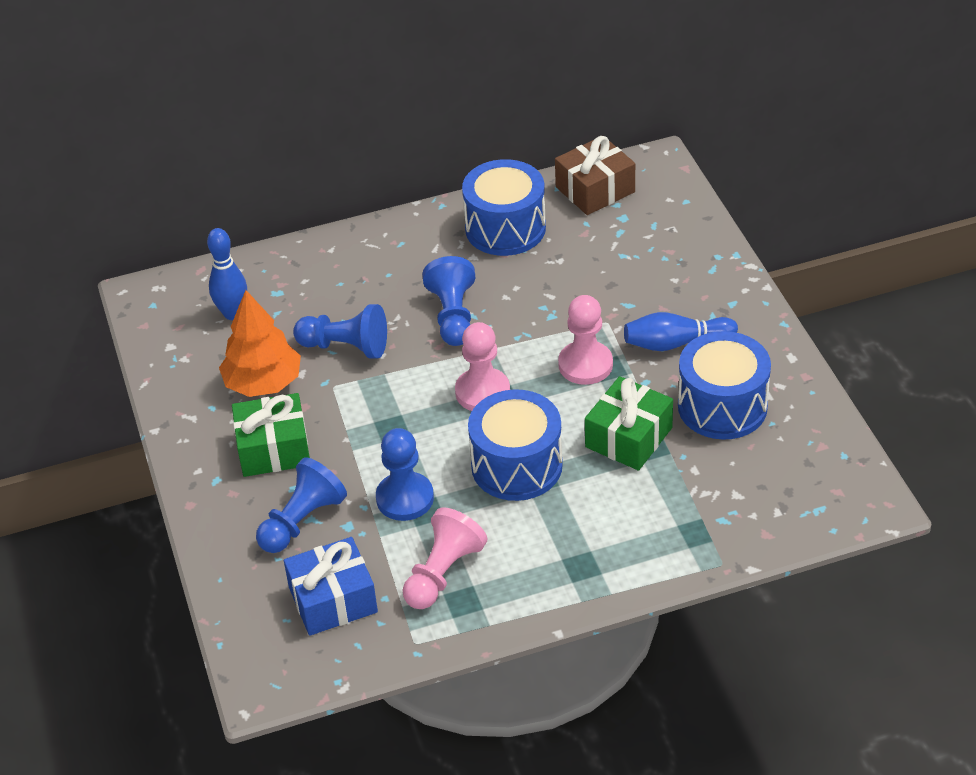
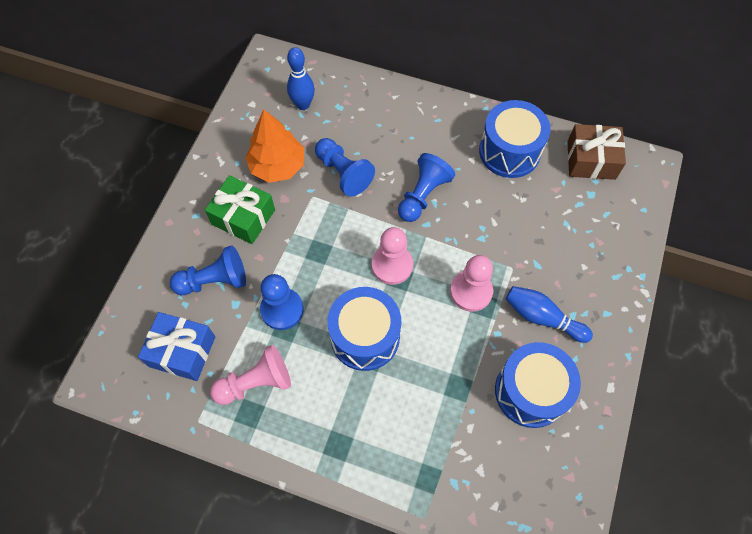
camera: 35 degrees right, 20 degrees up
green gift [585,376,673,471] -> none

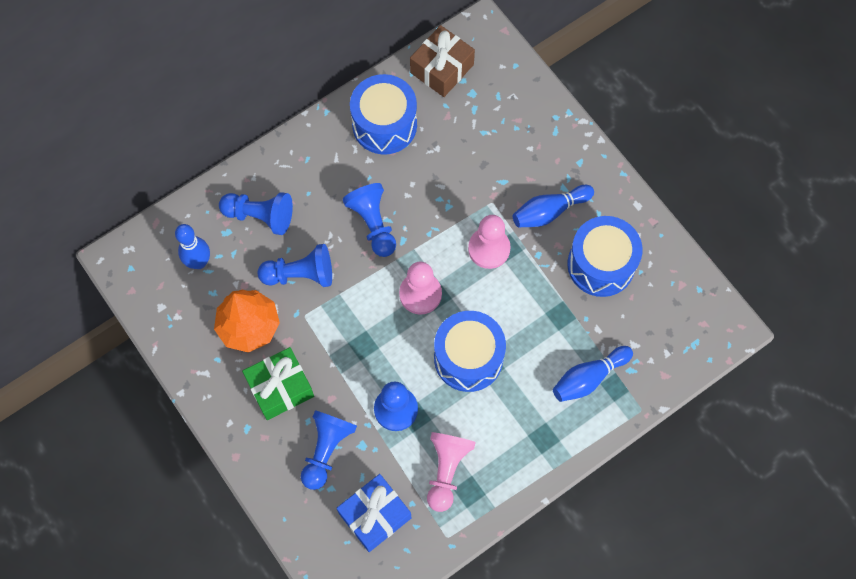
camera: 55 degrees left, 5 degrees up
none -> blue pawn [219,192,293,235]
none -> blue bowling pin [553,346,633,402]

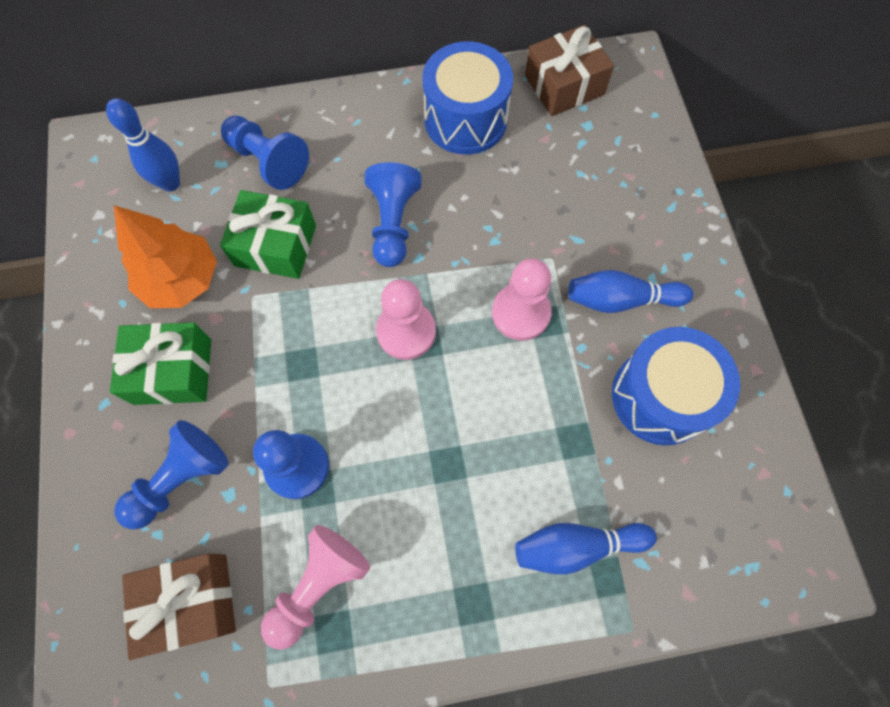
camera: 25 degrees right, 0 degrees up
blue pawn [258,244,332,287] -> green gift [220,190,316,279]
blue gift [337,474,411,552] -> brown gift [122,553,236,660]
blue drum [434,311,506,392] -> none

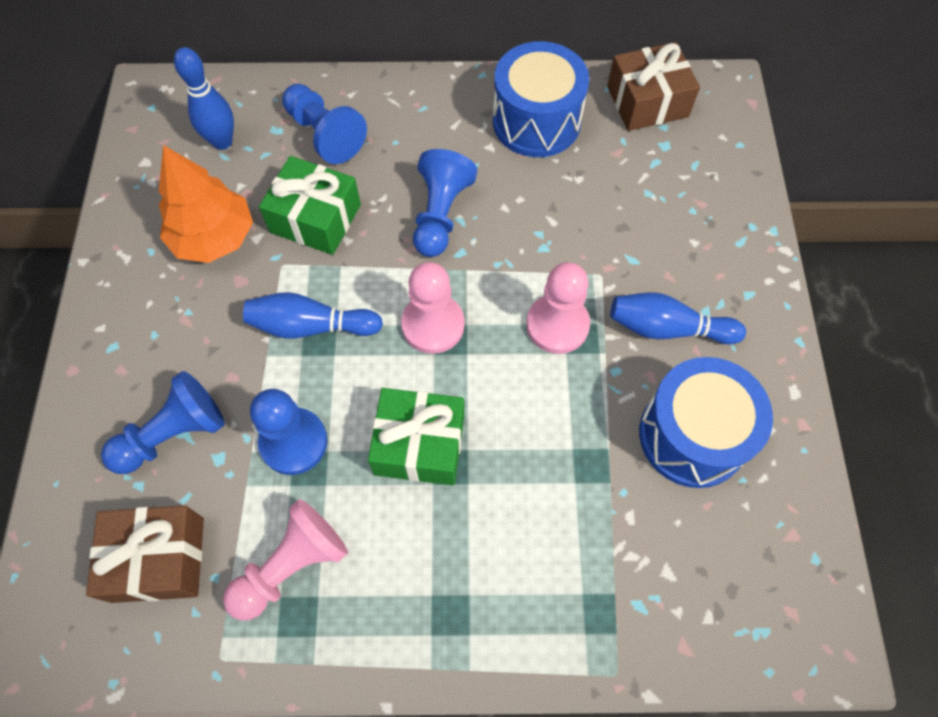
camera: 10 degrees right, 5 degrees down
green gift [110,322,211,405] -> green gift moved to [368,388,464,485]
blue bowling pin [515,523,657,575] -> blue bowling pin moved to [243,292,383,339]

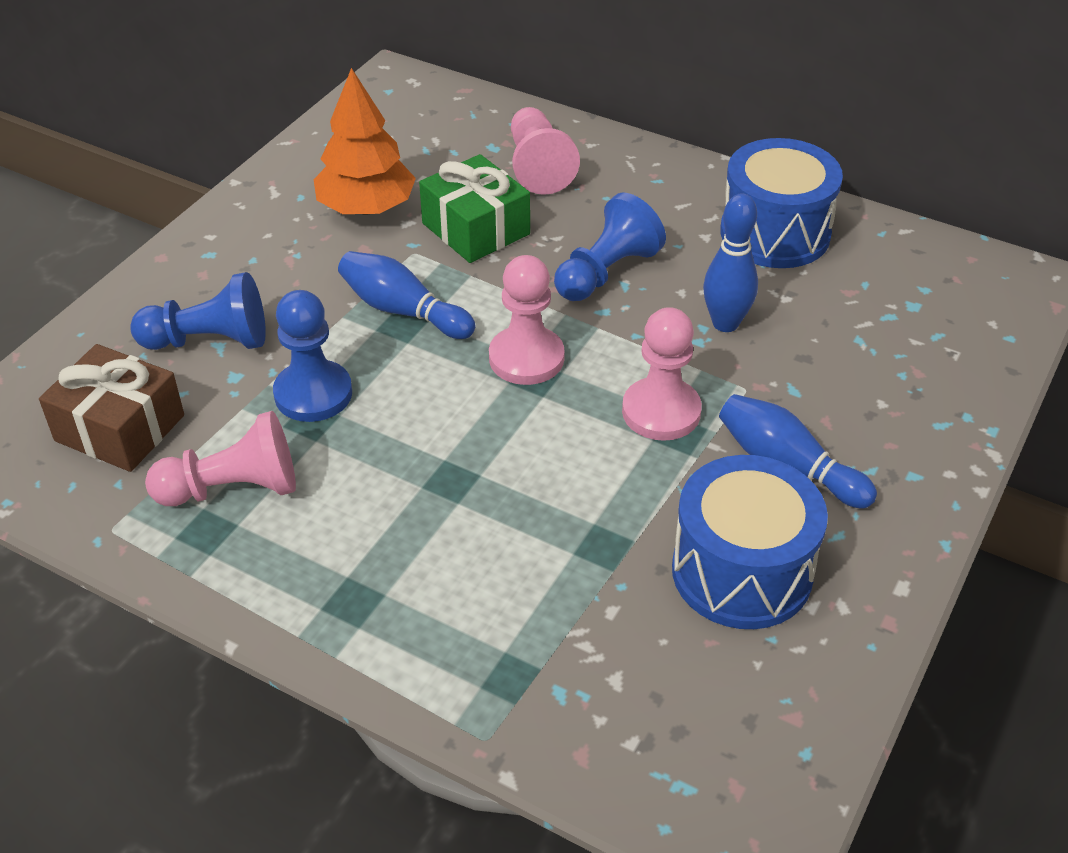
camera: 30 degrees right, 20 degrees down
blue bowling pin [174,47,234,150] -> blue bowling pin moved to [703,194,758,332]
blue pawn [282,84,367,164] -> pink pawn [511,107,580,195]
green gift [368,388,464,485] -> none
brown gift [607,42,700,131] -> none

